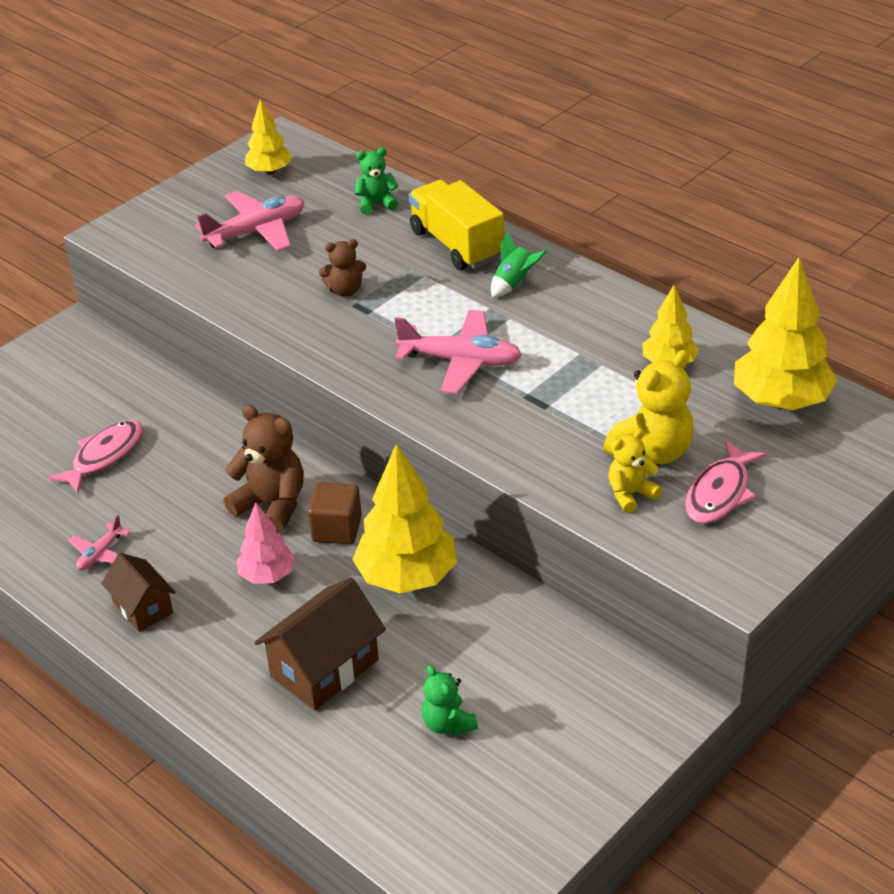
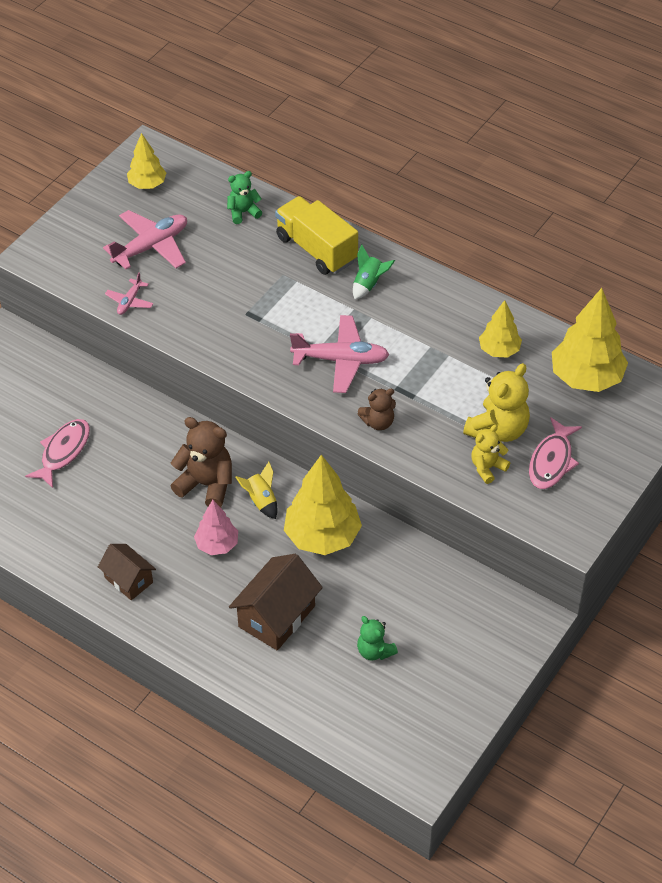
camera: 10 degrees left, 10 degrees up
pink plane [68,515,130,571] -> pink plane moved to [105,272,153,315]
brown cube [308,482,362,544] -> yellow rocket [235,462,278,519]
brown teddy bear [319,239,366,297] -> brown teddy bear moved to [358,388,396,430]

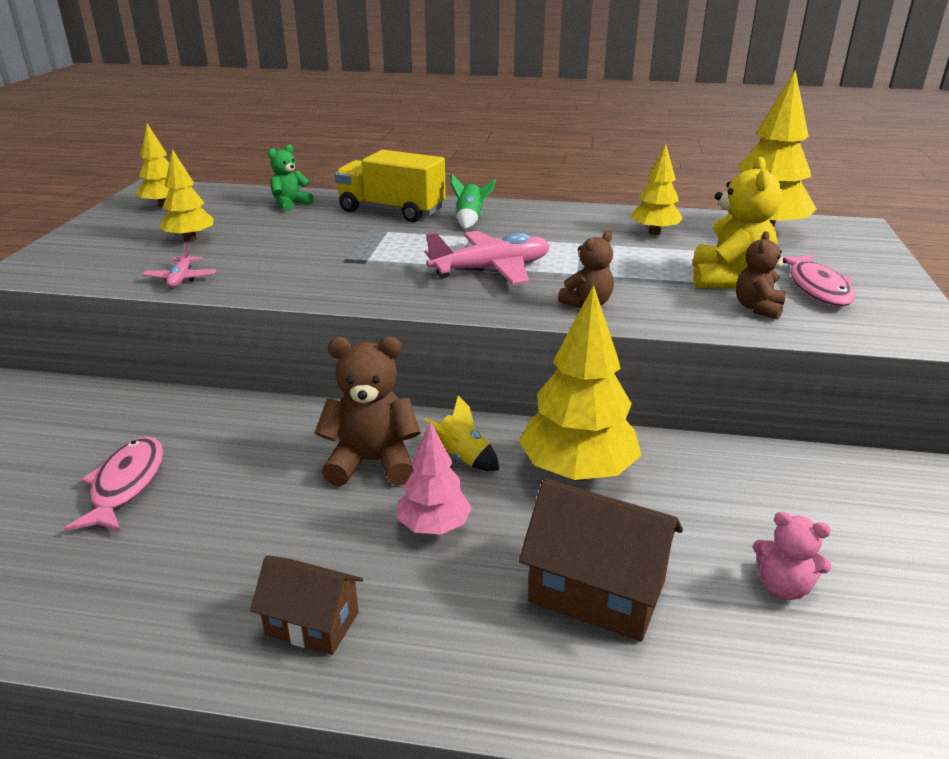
camera: 25 degrees left, 20 degrees down
pink plane [103,210,187,270] -> yellow tree [159,149,214,242]
brown house [229,554,323,650] -> brown house turned 75 degrees counterclockwise [519,479,683,642]
green teddy bear [357,616,398,661] -> pink teddy bear [753,512,832,600]
yellow teddy bear [471,424,510,484] -> brown teddy bear [736,231,787,320]

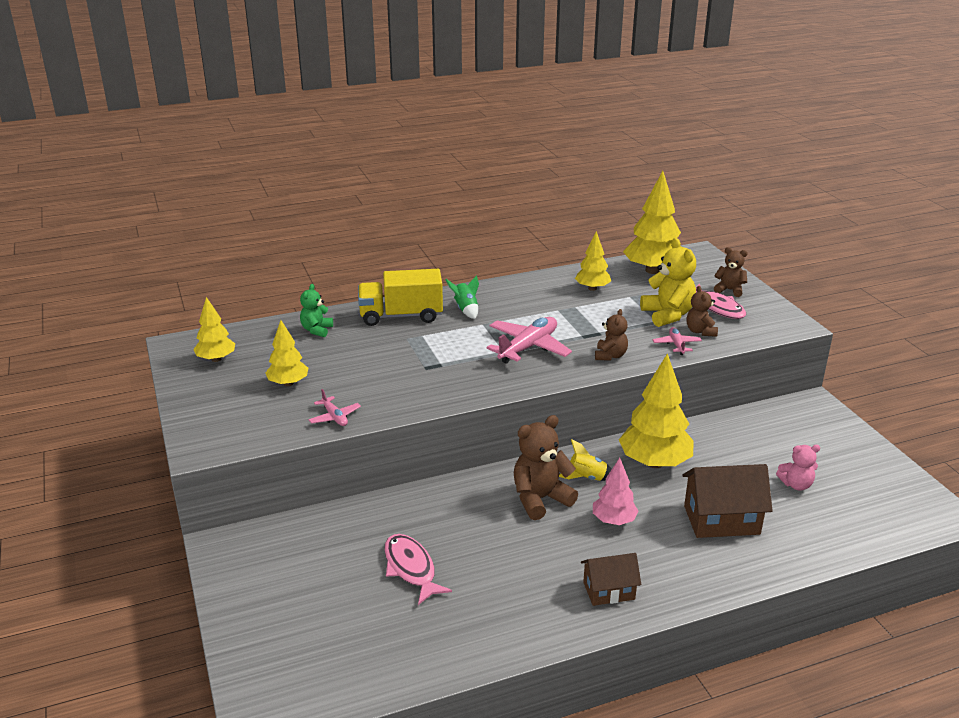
camera: 30 degrees left, 0 degrees up
none -> pink plane [653,327,702,355]
none -> brown teddy bear [714,247,748,297]

